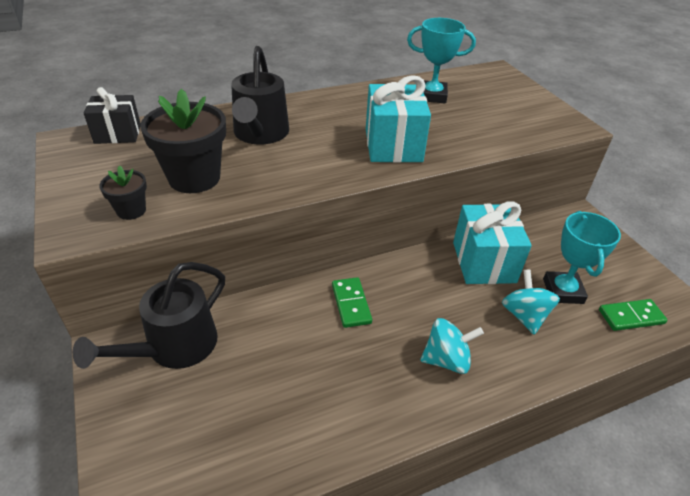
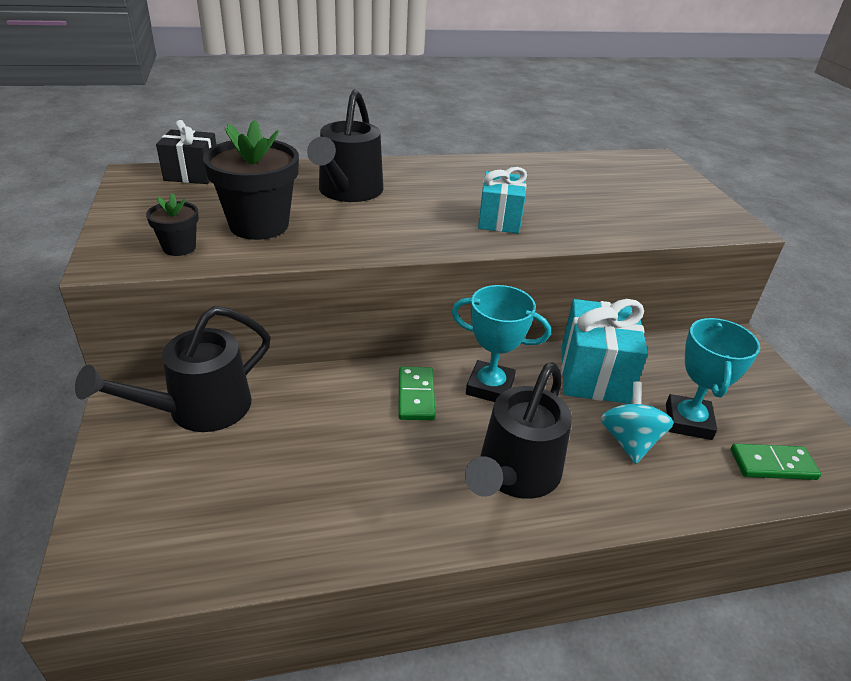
camera: 10 degrees right, 5 degrees down
turquoise gift [366,75,431,163] -> turquoise gift [478,167,527,234], size x0.65
turquoise trophy [407,18,476,103] -> turquoise trophy moved to [452,285,551,402]
turquoise spinning top [420,318,484,374] -> black watering can [465,362,572,499]

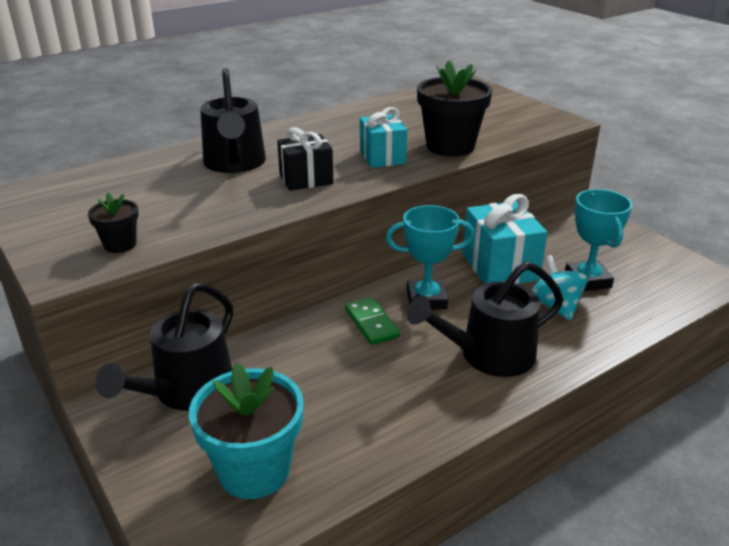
camera: 20 degrees left, 5 degrees down
black gift [156,120,216,184] -> black gift moved to [277,127,333,191]
black flower pot [203,120,299,240] -> black flower pot moved to [417,60,492,157]
black watering can [465,362,572,499] -> black watering can turned 60 degrees clockwise [407,261,564,377]
green domino [731,443,821,480] -> none
none -> turquoise flower pot [189,362,304,499]

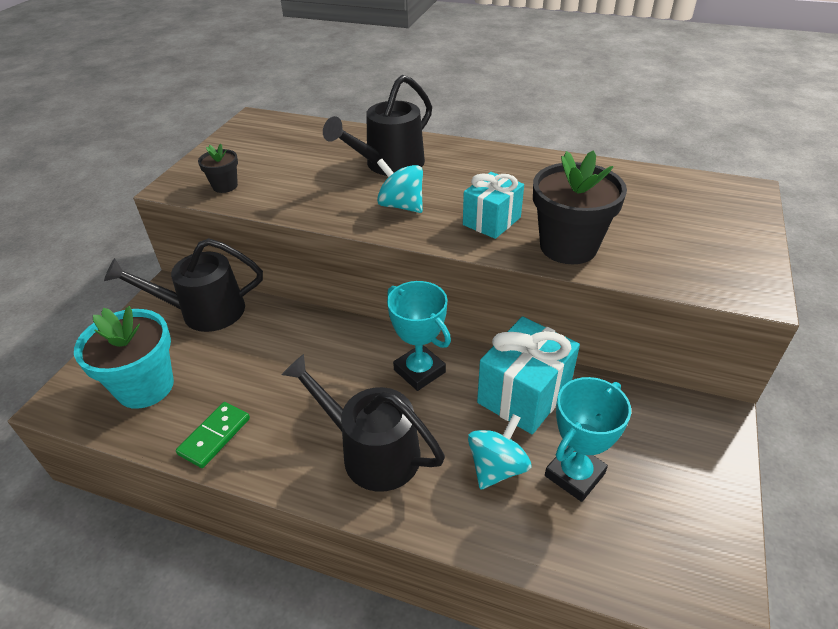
camera: 55 degrees right, 10 degrees up
black gift [277,127,333,191] -> turquoise spinning top [377,159,423,213]
green domino [345,297,400,345] -> green domino moved to [176,402,250,468]

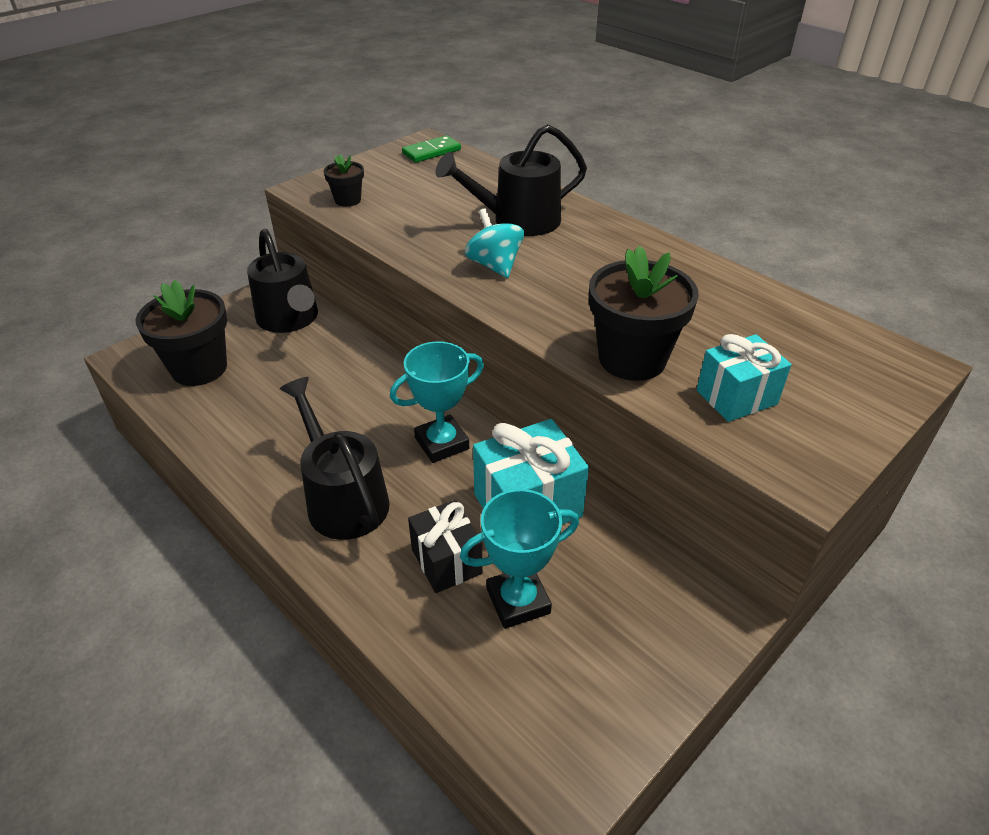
camera: 25 degrees right, 0 degrees up
turquoise flower pot [74,306,174,409] -> black flower pot [135,280,227,386]
black watering can [104,238,263,332] -> black watering can turned 135 degrees counterclockwise [247,229,318,333]
green domino [176,402,250,468] -> green domino moved to [402,135,461,163]
turquoise trophy [387,281,451,391] -> turquoise trophy turned 75 degrees clockwise [390,341,484,463]
turquoise gift [463,172,524,239] -> turquoise gift moved to [697,334,791,422]
turquoise spinning top [468,414,531,490] -> black gift [408,500,483,593]

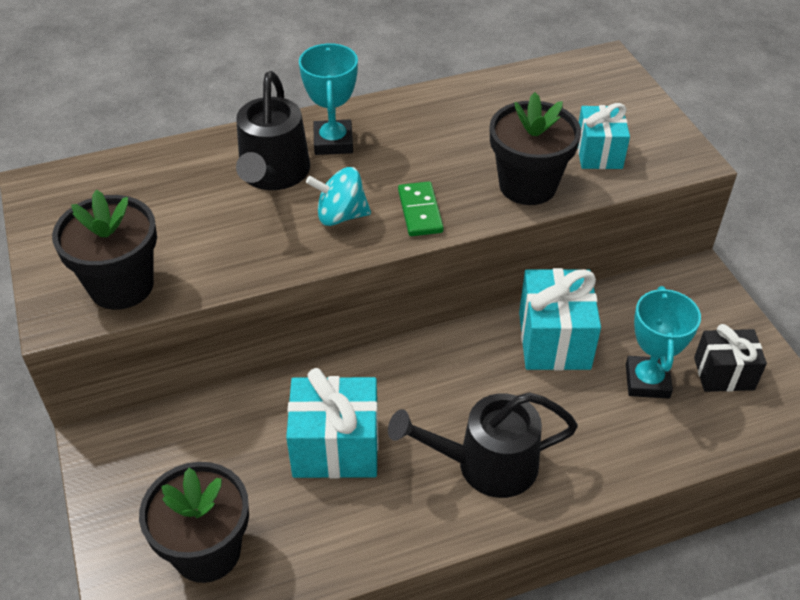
camera: 65 degrees left, 5 degrees up
black watering can [247,229,318,333] -> none
black flower pot [324,154,364,207] -> black flower pot [52,189,157,310], size x1.97
turquoise trophy [390,341,484,463] -> turquoise trophy moved to [299,43,358,155]
green domino [402,135,461,163] -> green domino moved to [398,182,444,236]
black gift [408,500,483,593] -> black gift moved to [694,324,767,392]
none -> turquoise gift [286,368,378,478]

